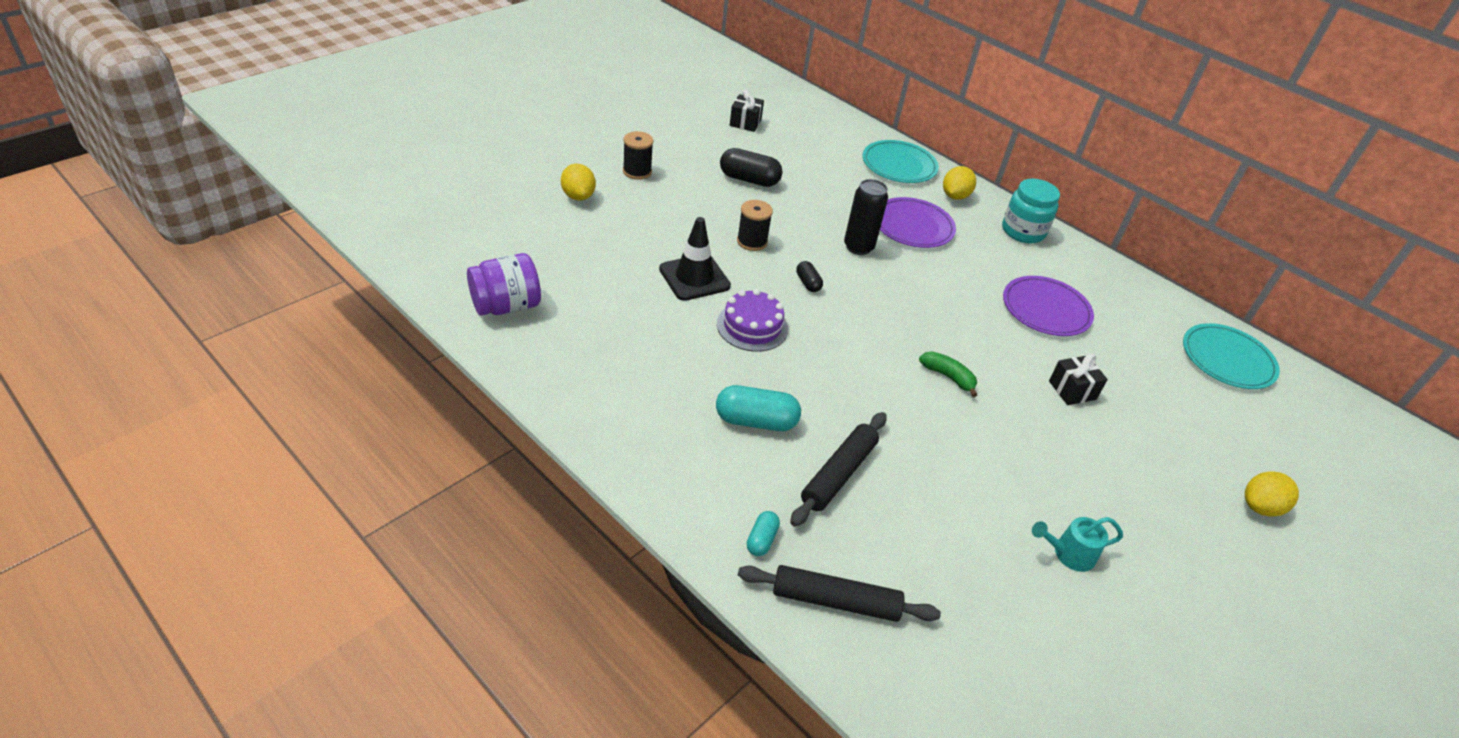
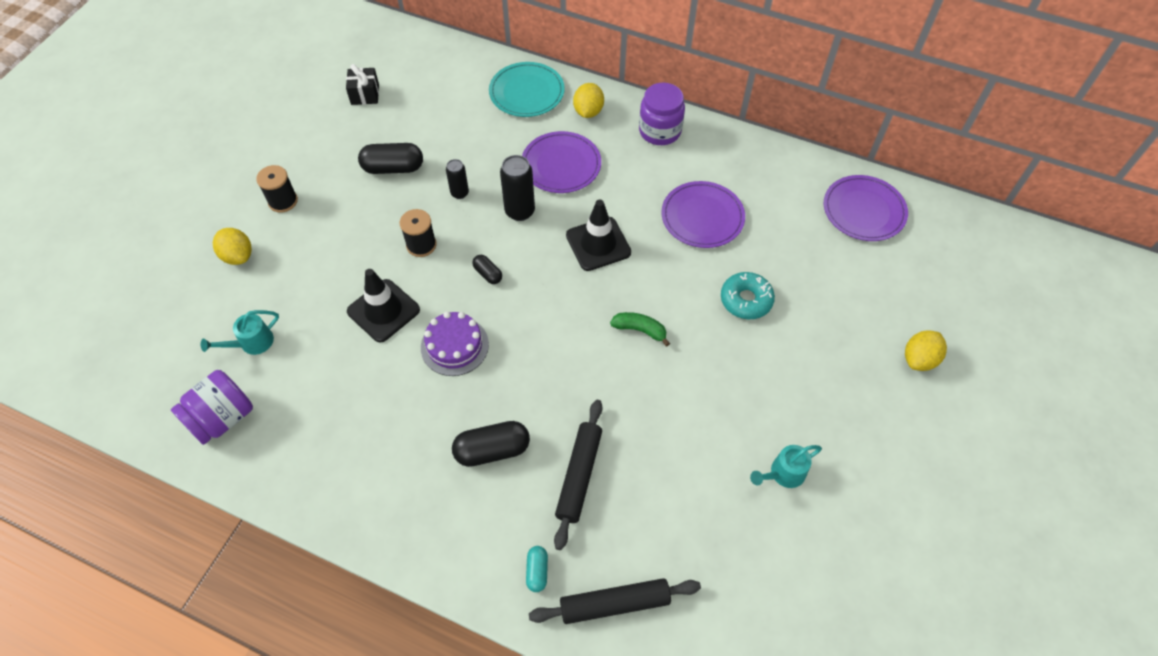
camera: 15 degrees left, 15 degrees up
turquoise capsule [716,385,801,431] -> black capsule [452,421,530,467]
turquoise jar [1002,179,1060,243] -> purple jar [639,83,685,145]
black gift [1049,353,1108,405] -> turquoise donut [721,272,775,319]
turquoise plate [1183,323,1280,389] -> purple plate [824,175,908,241]
none -> turquoise watering can [201,310,279,355]
none -> black can [446,159,469,199]
none -> black traffic cone [566,200,631,271]

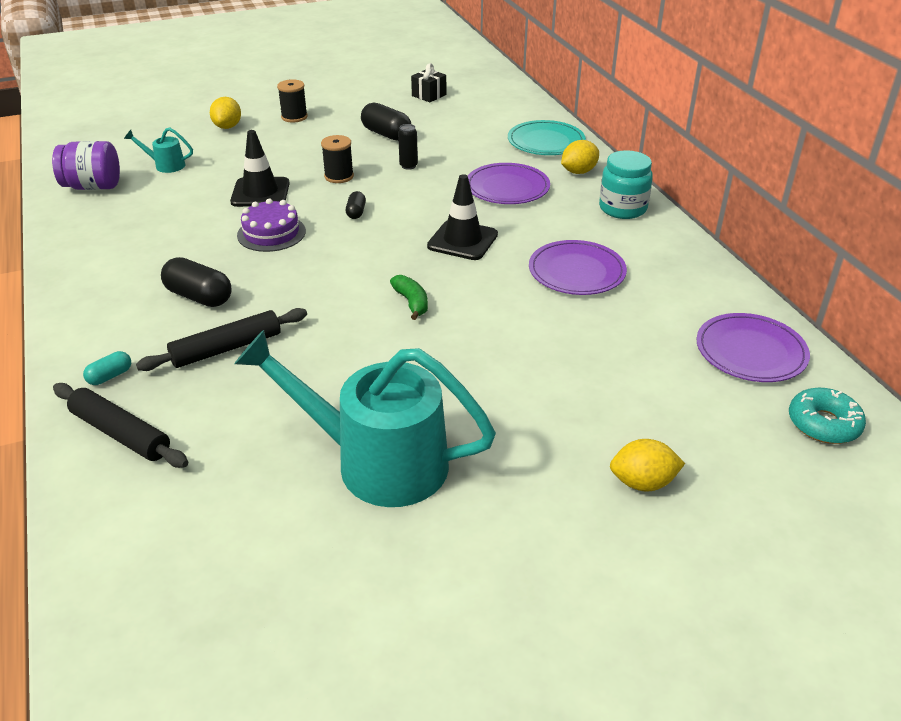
camera: 45 degrees right, 20 degrees down
black can [500,155,535,221] -> none
purple jar [639,83,685,145] -> turquoise jar [599,150,653,219]
turquoise donut [721,272,775,319] -> turquoise donut moved to [789,388,866,444]
turquoise watering can [750,445,822,488] -> turquoise watering can [234,330,496,507], size x2.41

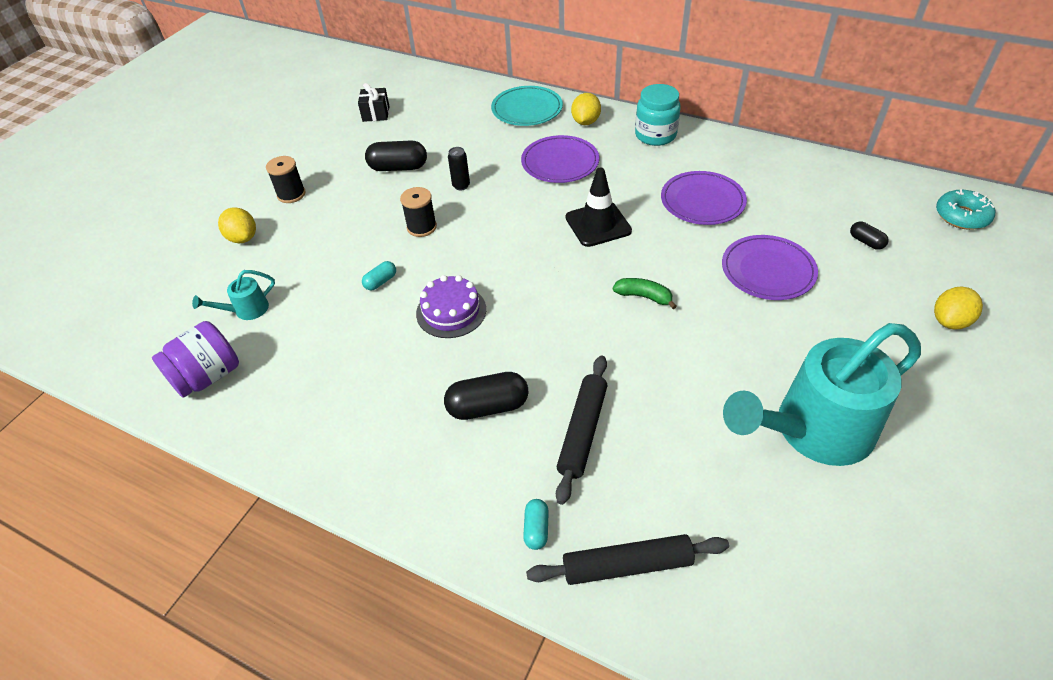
camera: 40 degrees left, 10 degrees up
black traffic cone [230,130,290,207] -> turquoise capsule [362,261,396,290]
black capsule [346,191,366,219] -> black capsule moved to [850,221,889,250]
purple plate [696,313,810,382] -> purple plate moved to [722,235,818,300]

